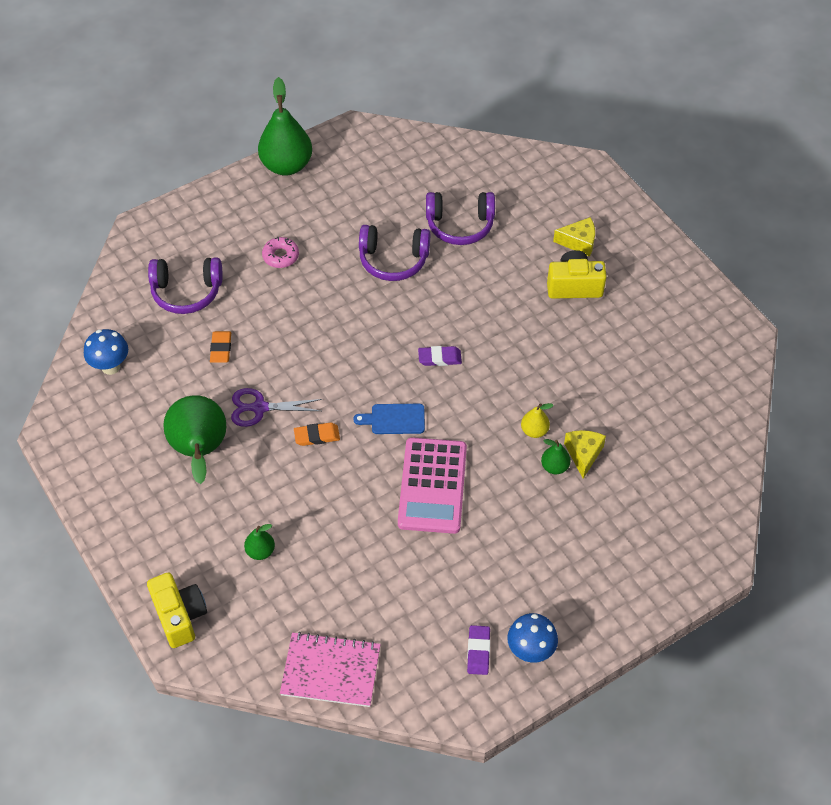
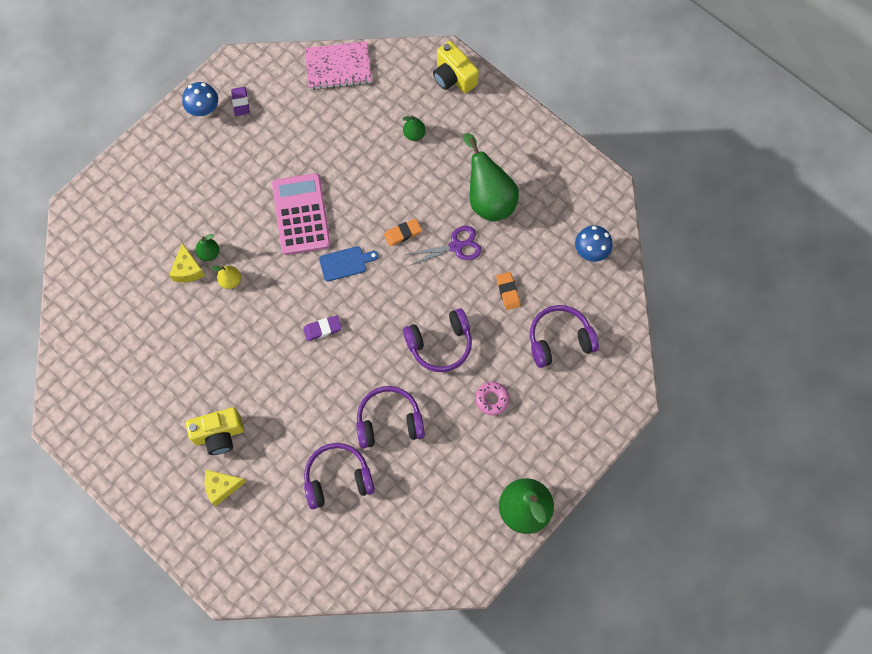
camera: 165 degrees right, 15 degrees up
none -> purple headphones [403,308,472,372]

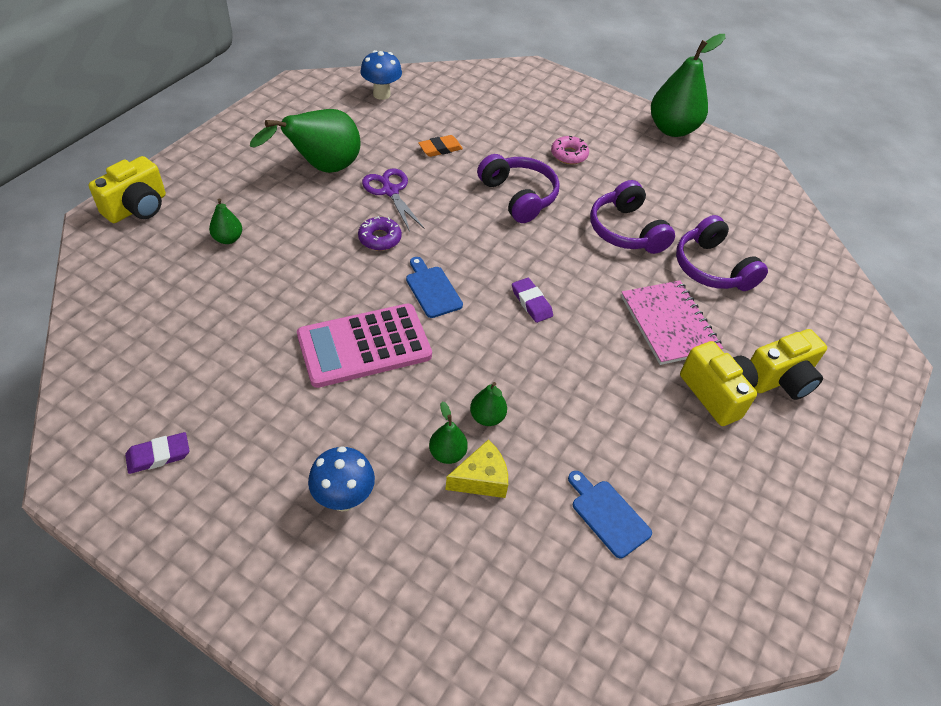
camera: 105 degrees left, 20 degrees down
blue mushroom [182,82,218,118] -> blue mushroom moved to [308,446,375,511]
yellow cheese [205,470,246,506] -> yellow camera [750,329,827,400]
yellow pear [211,266,241,289] -> green pear [470,382,507,426]
pink notebook [305,41,372,90] -> pink notebook moved to [621,280,723,365]
orange eraser [384,219,422,246] -> purple donut [358,216,402,251]
purple headphones [530,305,599,368] -> none
none -> blue cutting board [568,471,652,558]

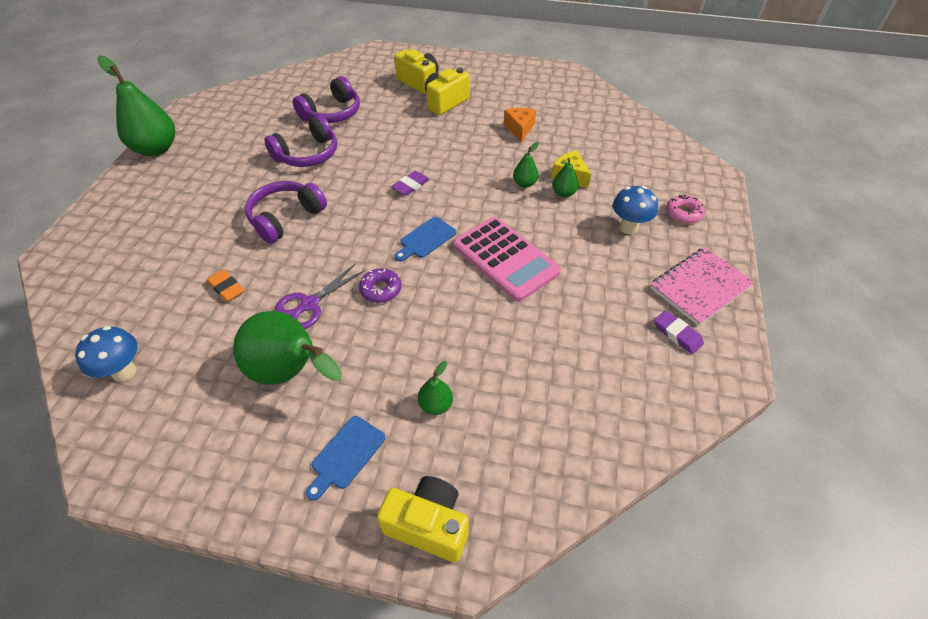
camera: 105 degrees left, 0 degrees up
pink donut [551,136,589,164] -> pink donut moved to [666,195,705,224]
blue cutting board [568,471,652,558] -> blue cutting board moved to [306,416,385,501]
pink notebook [621,280,723,365] -> pink notebook moved to [650,247,755,326]
none -> orange cheese [504,108,536,142]

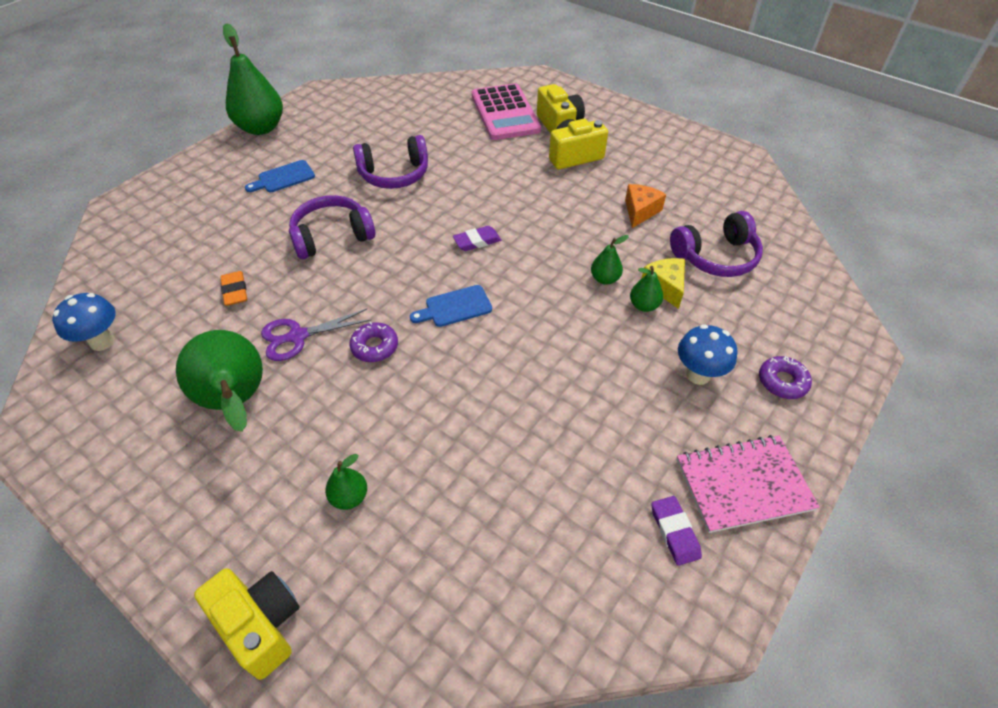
camera: 25 degrees right, 0 degrees up
purple headphones [293,76,360,123] -> purple headphones moved to [670,211,763,277]
blue cutting board [306,416,385,501] -> blue cutting board moved to [245,160,315,192]
pink calculator [453,217,561,302] -> pink calculator moved to [472,83,541,140]
pink donut [666,195,705,224] -> purple donut [759,356,812,399]

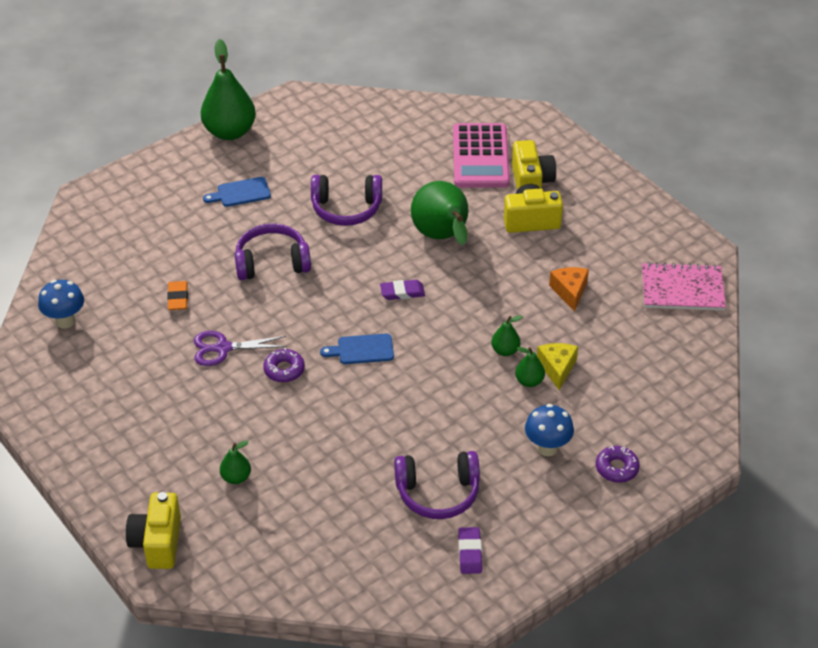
camera: 15 degrees right, 5 degrees down
green pear [176,330,263,432] -> green pear moved to [411,181,469,245]
yellow camera [194,568,300,680] -> yellow camera turned 150 degrees counterclockwise [126,492,181,569]
orange cheese [625,184,666,228] -> orange cheese turned 45 degrees counterclockwise [549,267,589,312]
purple headphones [670,211,763,277] -> purple headphones moved to [394,451,480,519]
pink notebook [677,435,820,533] -> pink notebook moved to [642,262,726,311]

